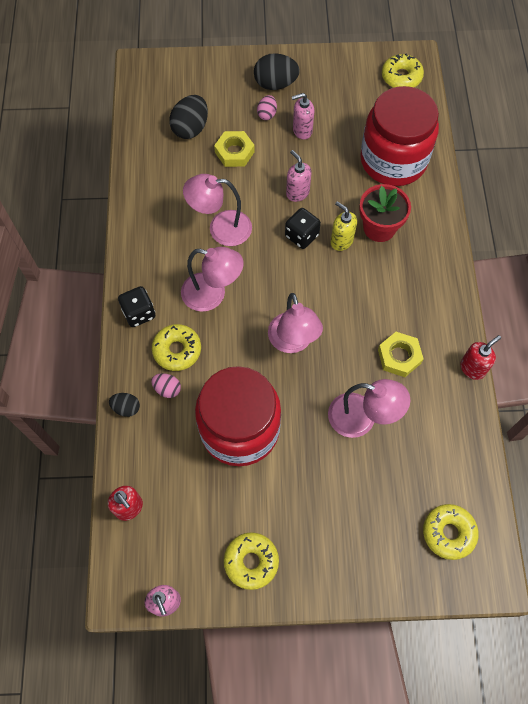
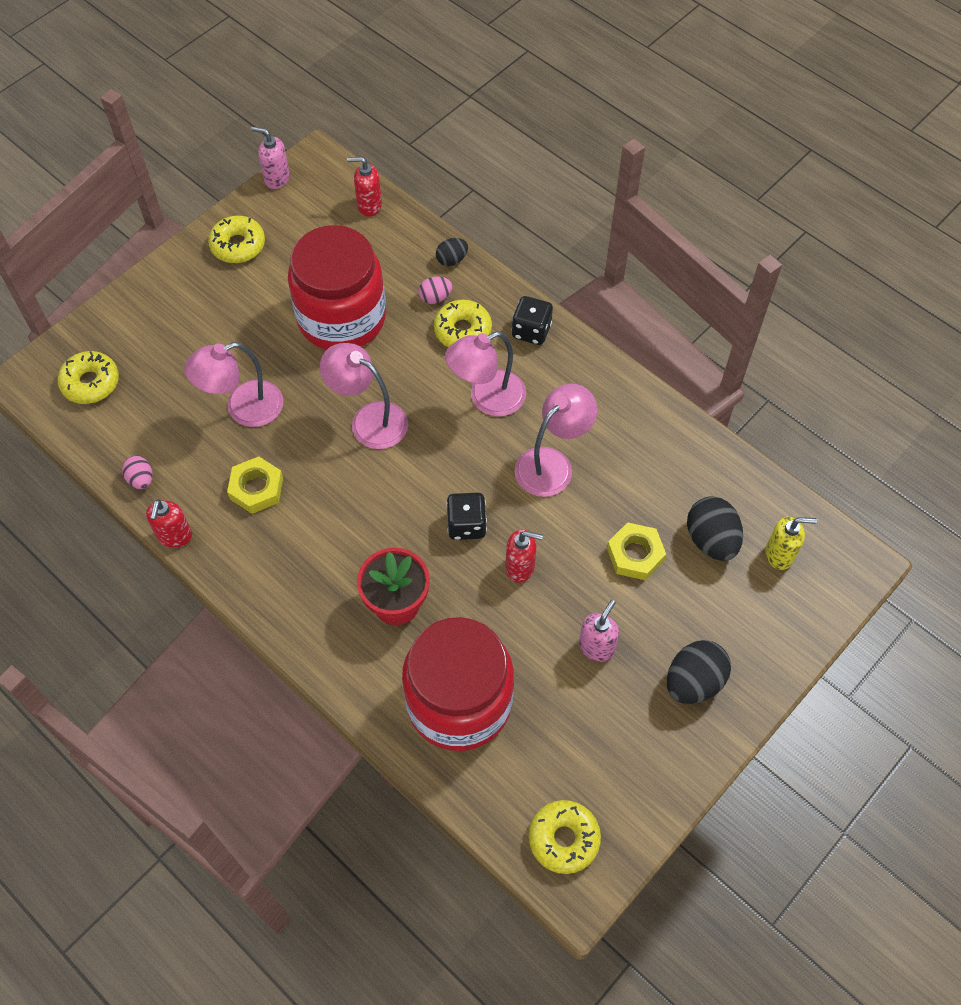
camera: 135 degrees right, 5 degrees down
pink egg [257,95,277,120] -> pink egg moved to [122,456,152,489]
pink soap dispenser [286,150,312,202] -> red soap dispenser [505,530,543,583]
yellow soap dispenser [331,201,357,251] -> yellow soap dispenser moved to [765,517,817,570]

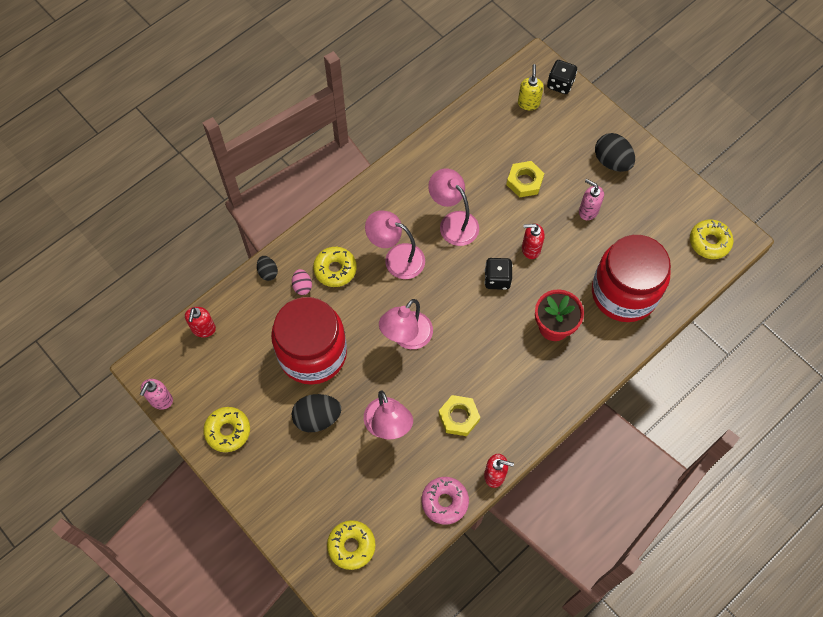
camera: 85 degrees left, 5 degrees up
pink egg [122,456,152,489] -> pink donut [421,477,469,525]
pink lamp [445,332,526,417] -> pink lamp turned 135 degrees clockwise [365,210,425,279]
red soap dispenser [505,530,543,583] -> red soap dispenser turned 105 degrees counterclockwise [522,223,545,259]
black dice [512,296,553,345] -> black dice moved to [547,60,577,94]
black egg [687,496,743,561] -> black egg moved to [291,394,341,432]

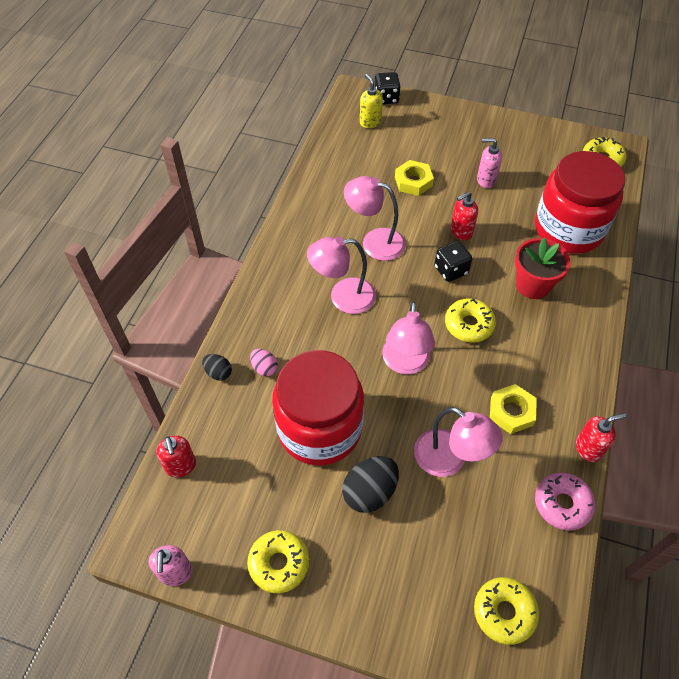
camera: 30 degrees left, 10 degrees down
yellow donut [313,247,357,287] -> yellow donut moved to [445,298,496,343]
black egg [595,133,635,172] -> none

